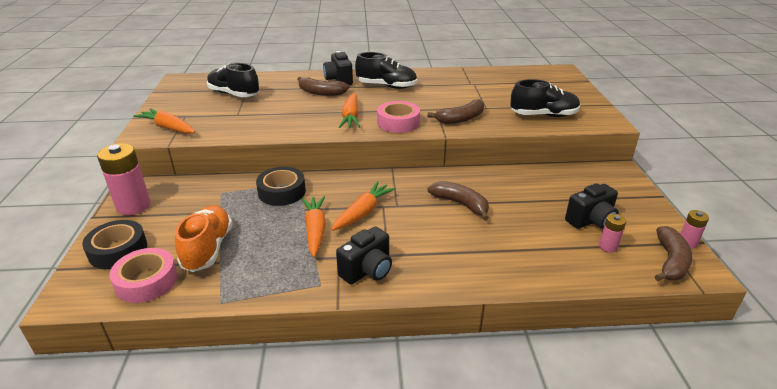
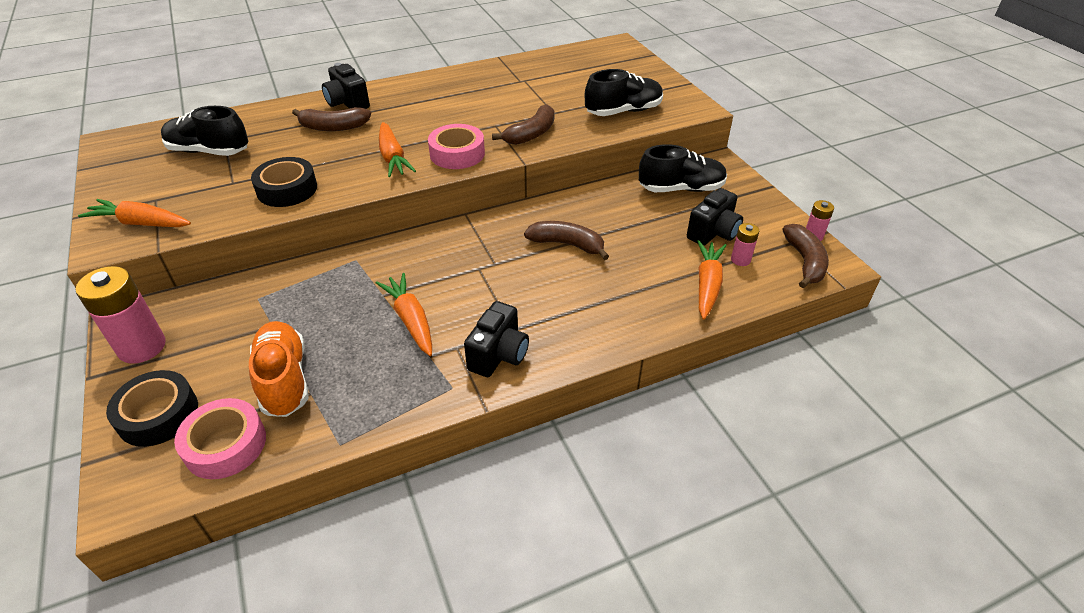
camera: 20 degrees left, 10 degrees up
black tape [256,167,306,206] -> black tape moved to [251,157,317,207]
orange carrot [331,181,396,231] -> orange carrot moved to [697,240,727,319]
black shoe [355,52,417,89] -> black shoe moved to [639,144,727,192]

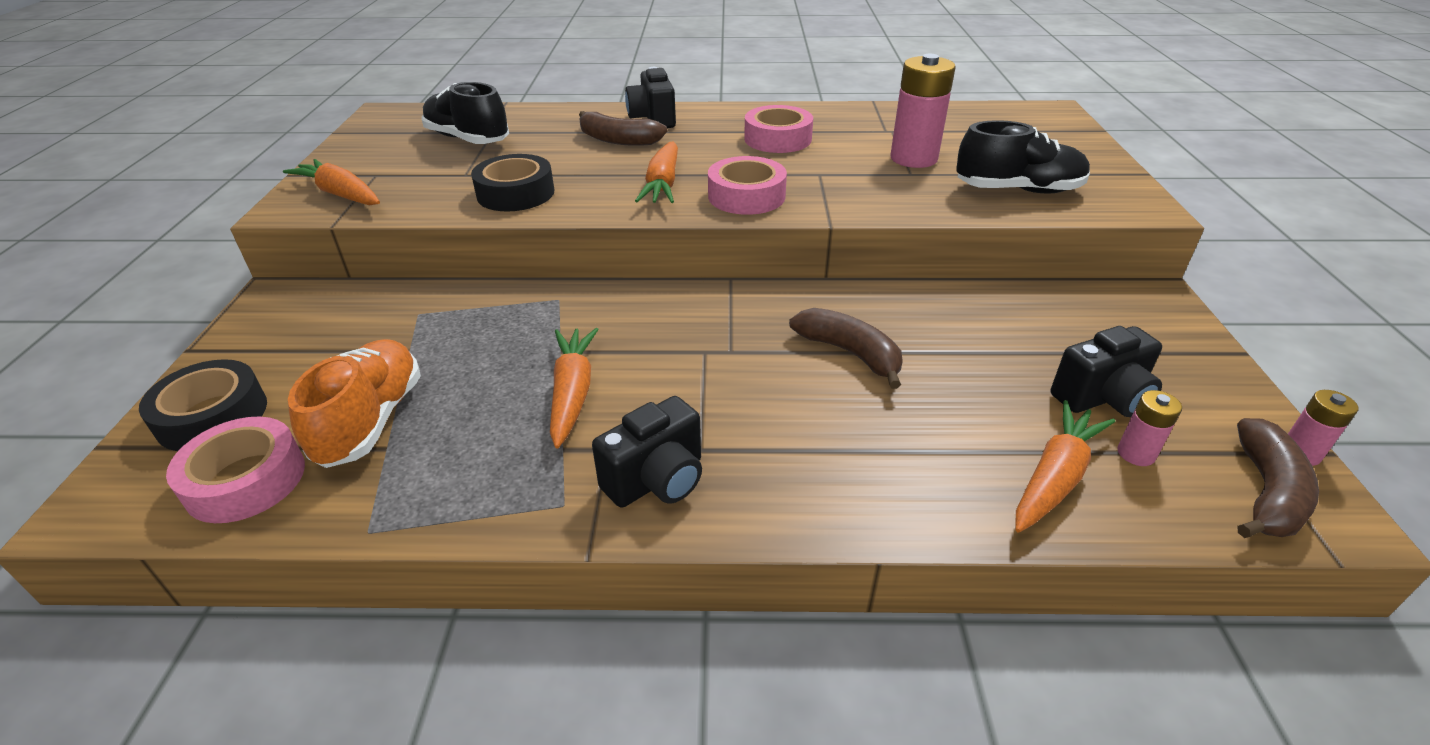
camera: 25 degrees right, 5 degrees down
pink battery [76,266,166,364] -> pink battery moved to [890,54,956,168]
brown banana [492,104,555,145] -> none
black shoe [639,144,727,192] -> none
none -> pink tape [744,105,813,153]

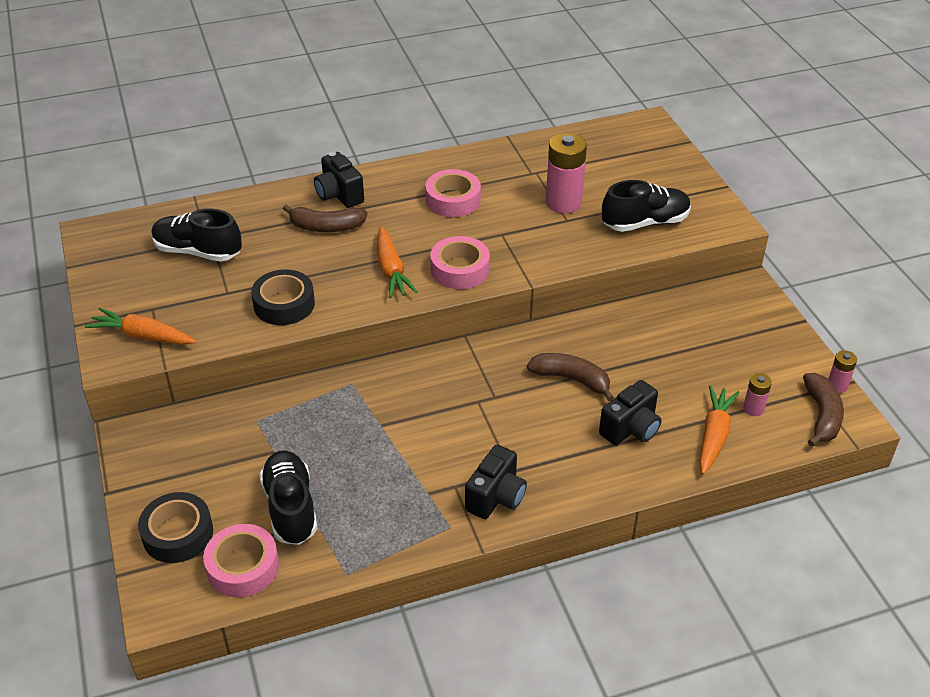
camera: 20 degrees left, 5 degrees up
orange shoe [288,339,421,468] -> black shoe [259,451,318,545]
orange carrot [550,328,599,448] -> none
black camera [1051,326,1162,417] -> black camera moved to [599,380,661,445]

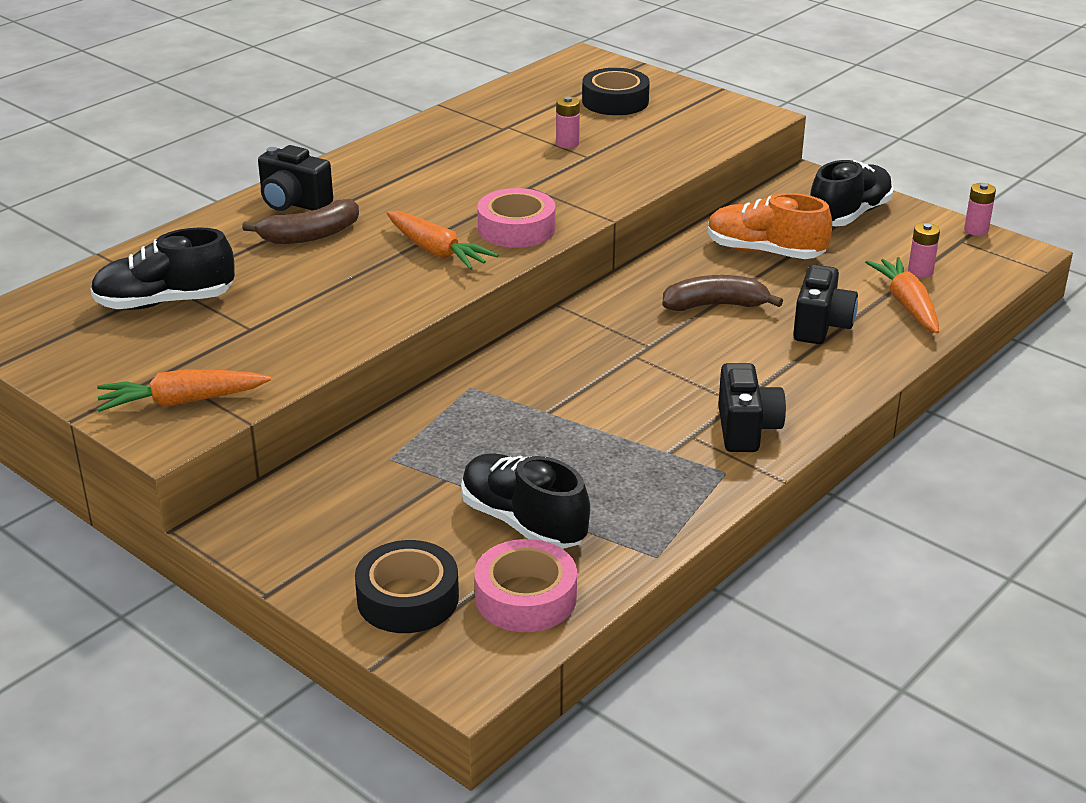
camera: 30 degrees left, 10 degrees down
black tape [251,269,315,325] -> black tape moved to [582,68,650,115]
pink tape [425,169,481,217] -> none
pink battery [546,133,587,213] -> pink battery [556,97,580,148], size x0.50
black shoe [602,180,691,232] -> black shoe moved to [810,160,894,226]
brown banana [803,373,844,447] -> none
none -> orange shoe [708,193,832,259]

